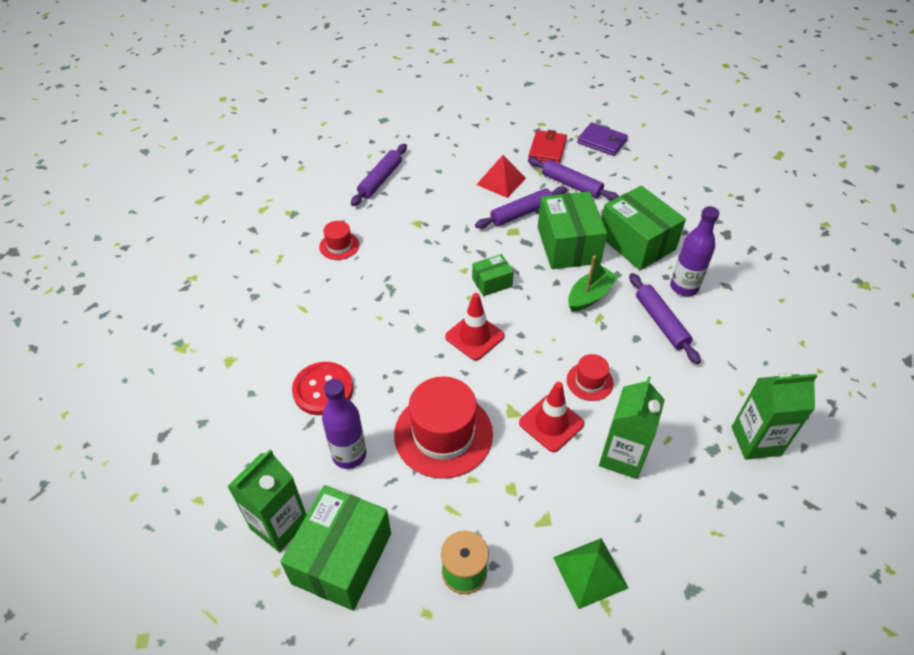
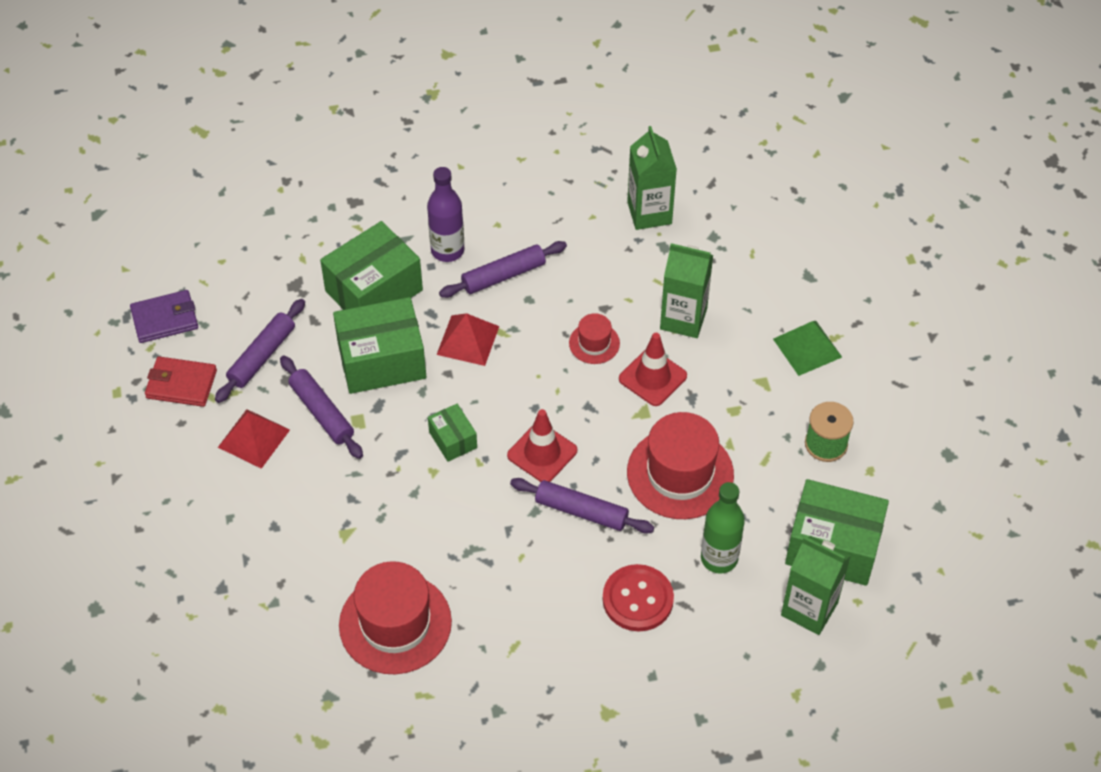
camera: 95 degrees left, 5 degrees up
red hat [319,221,359,260] -> red hat [339,561,452,674], size x2.00
purple bottle [322,379,366,469] -> green bottle [701,482,745,574]
purple rolling pin [351,144,407,206] -> purple rolling pin moved to [510,478,654,534]
green boat [568,255,619,312] -> red pyramid [437,313,499,366]
purple wallet [577,122,628,156] -> purple wallet turned 45 degrees clockwise [130,290,198,343]

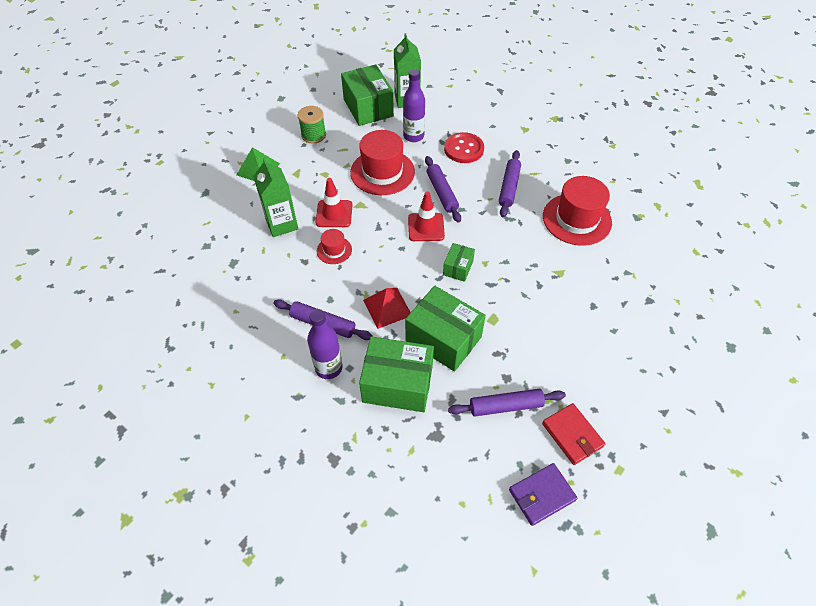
camera: 130 degrees left, 0 degrees up
purple wallet [130,290,198,343] -> purple wallet turned 60 degrees counterclockwise [509,463,577,526]
red pyramid [218,409,290,469] -> none
purple rolling pin [280,356,363,459] -> purple rolling pin moved to [499,150,521,217]
green carton [627,126,677,230] -> none
green bottle [701,482,745,574] -> purple bottle [403,69,425,142]

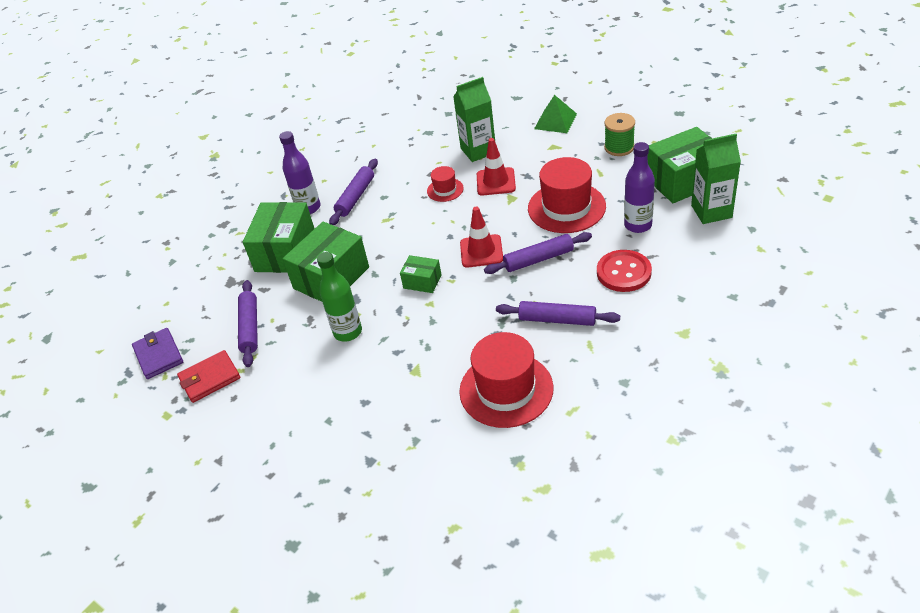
camera: 95 degrees right, 10 degrees down
red pyramid [363,288,411,329] -> none
none -> green bottle [317,252,362,342]

